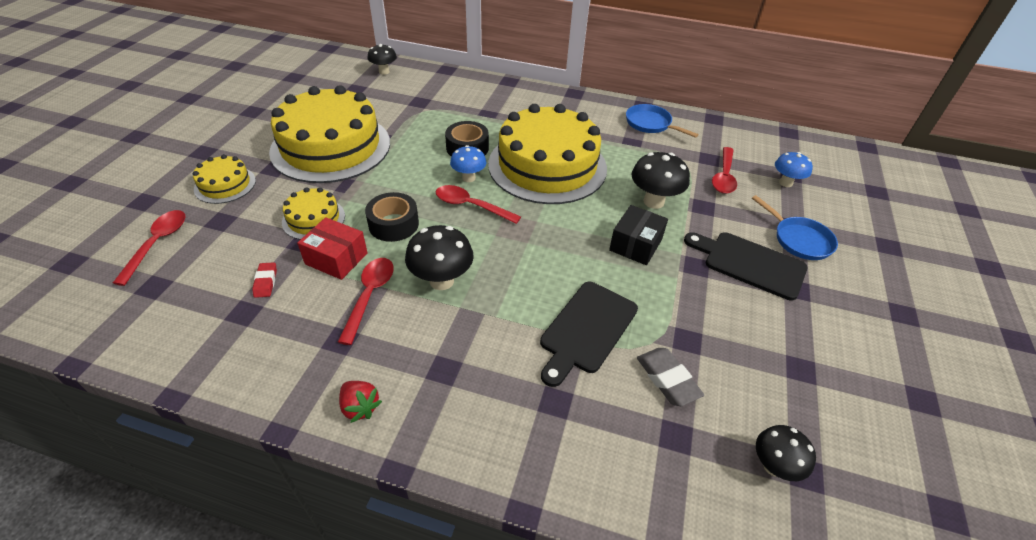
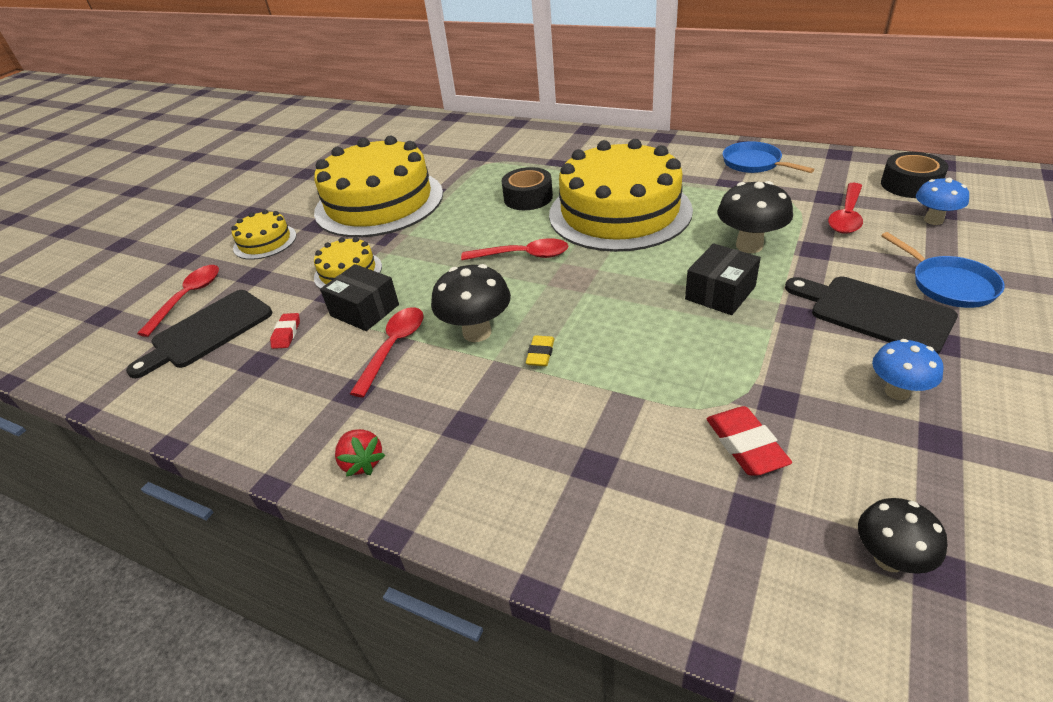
camera: 15 degrees right, 5 degrees down
red box [297,217,368,280] -> black box [320,264,399,331]
black tape [365,192,419,242] -> black tape moved to [881,152,949,198]
black mushroom [367,44,397,75] -> none
red spoon [436,185,521,224] -> red spoon turned 150 degrees clockwise [461,238,568,260]
blue mushroom [450,145,486,182] -> blue mushroom moved to [872,339,943,400]
black cutting board [540,282,638,387] -> black cutting board moved to [126,290,272,378]
grey eraser [637,348,704,406] -> red eraser [707,406,792,476]
none -> yellow eraser [526,335,555,366]

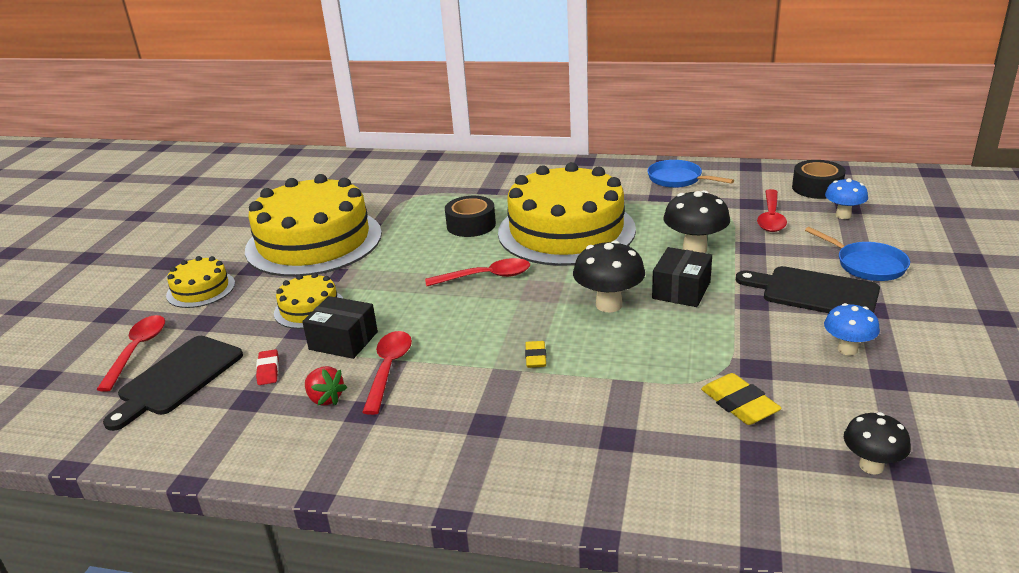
camera: 15 degrees left, 10 degrees down
red strawberry [335,429,385,477] -> red strawberry moved to [305,366,347,406]
black mushroom [431,264,511,342] -> black mushroom moved to [573,240,645,312]
red eraser [707,406,792,476] -> yellow eraser [701,373,782,425]

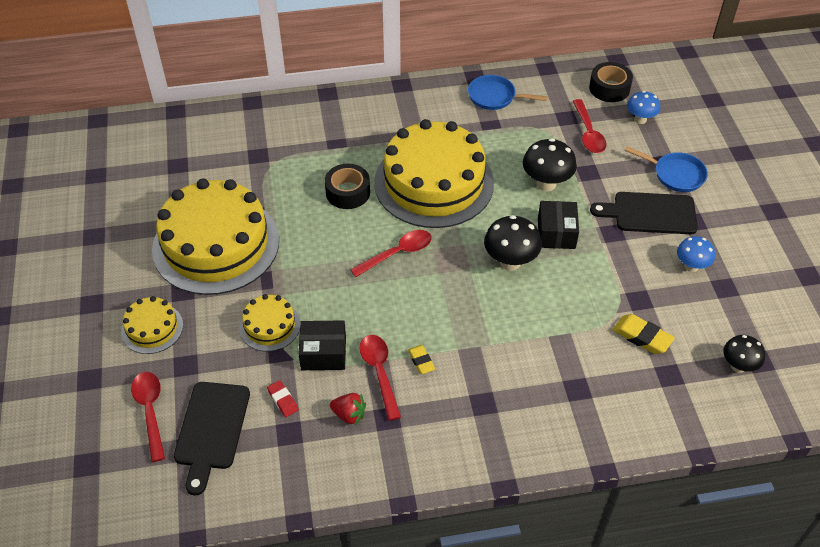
camera: 25 degrees left, 20 degrees up
yellow eraser [525,341,546,368] -> yellow eraser moved to [408,345,435,374]

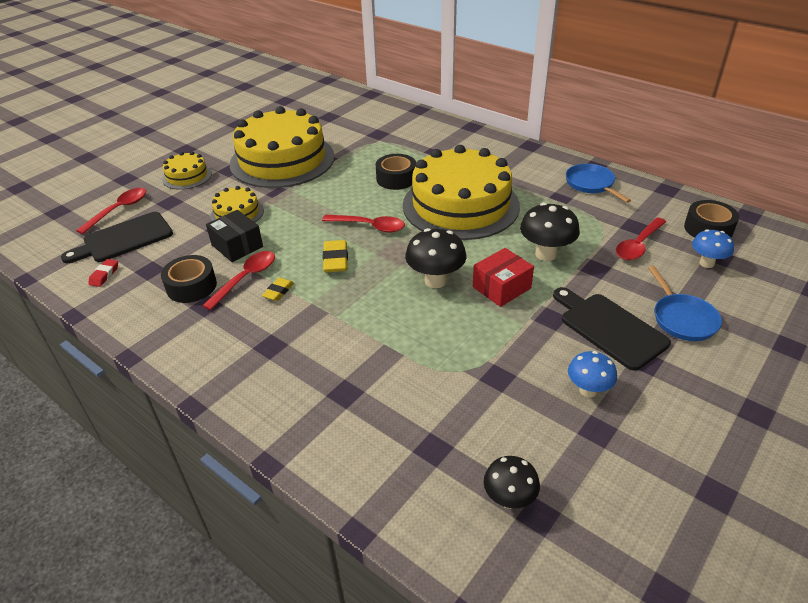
camera: 50 degrees right, 10 degrees down
red eraser [267,380,298,417] -> red eraser moved to [88,259,118,287]
red strawberry [330,393,366,425] -> black tape [161,255,217,303]
black box [538,201,579,249] -> red box [473,248,534,307]
yellow eraser [613,314,675,354] -> yellow eraser moved to [323,240,348,272]

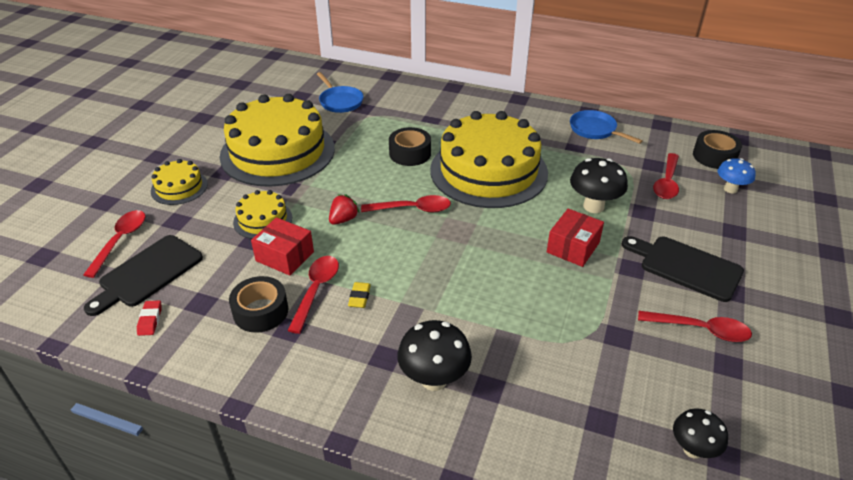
camera: 20 degrees left, 0 degrees up
black box [206,210,263,262] -> red box [251,217,314,276]
yellow eraser [323,240,348,272] -> none
black mushroom [405,228,466,288] -> black mushroom moved to [397,320,472,391]
blue mushroom [568,351,617,398] -> red spoon [638,311,752,342]
blue pan [648,266,722,341] -> blue pan moved to [317,72,363,113]
none -> red strawberry [329,194,360,225]

